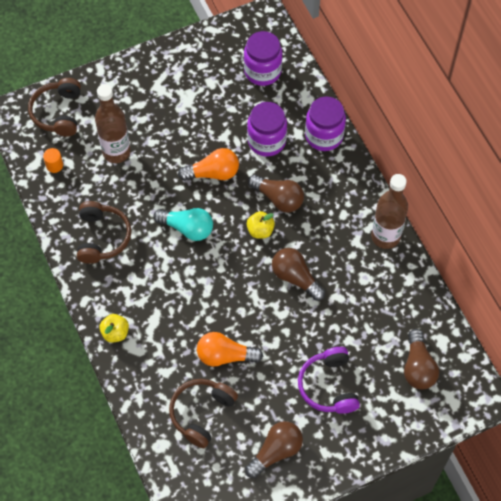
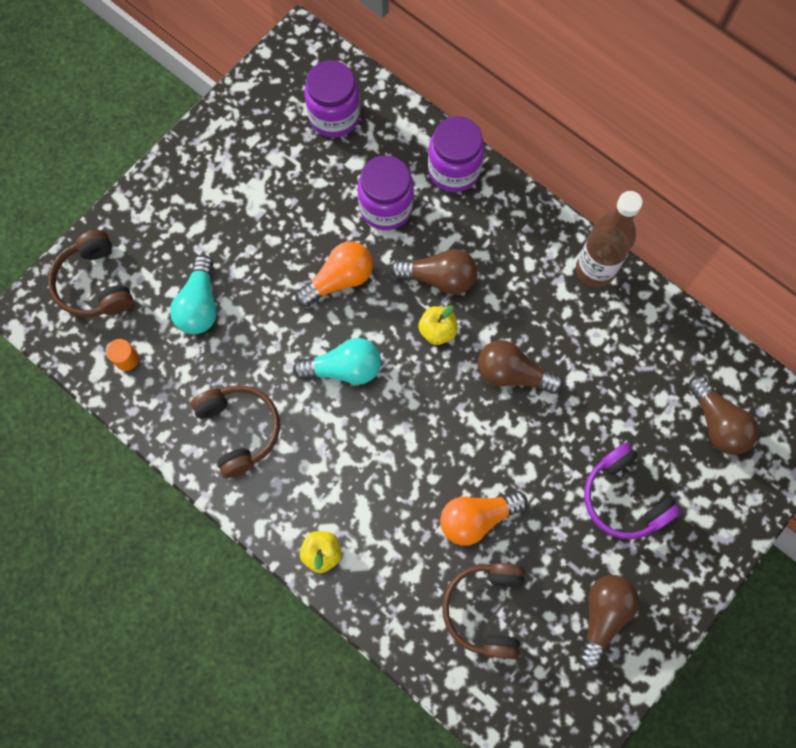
camera: 25 degrees left, 10 degrees up
brown bottle [95,84,131,163] -> turquoise light bulb [170,255,217,334]

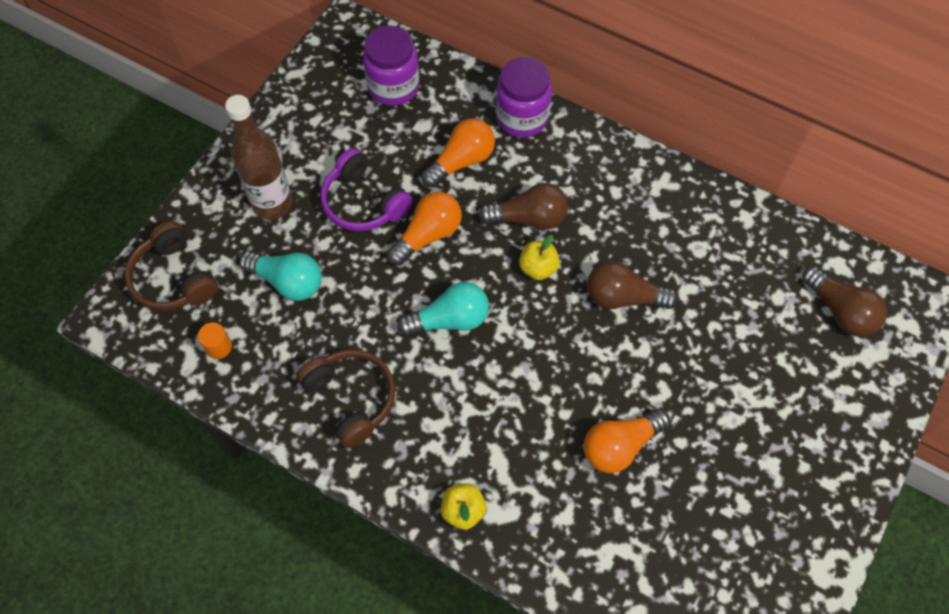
camera: 10 degrees left, 10 degrees down
turquoise light bulb [170,255,217,334] -> turquoise light bulb turned 60 degrees counterclockwise [239,251,322,301]
purple jar [358,155,414,230] -> orange light bulb [421,118,495,188]
brown headphones [442,563,525,659] -> none
brown bottle [576,191,643,288] -> brown bottle moved to [225,95,293,220]
brown light bulb [579,575,639,669] -> none
purple headphones [584,442,681,539] -> purple headphones moved to [320,148,413,231]

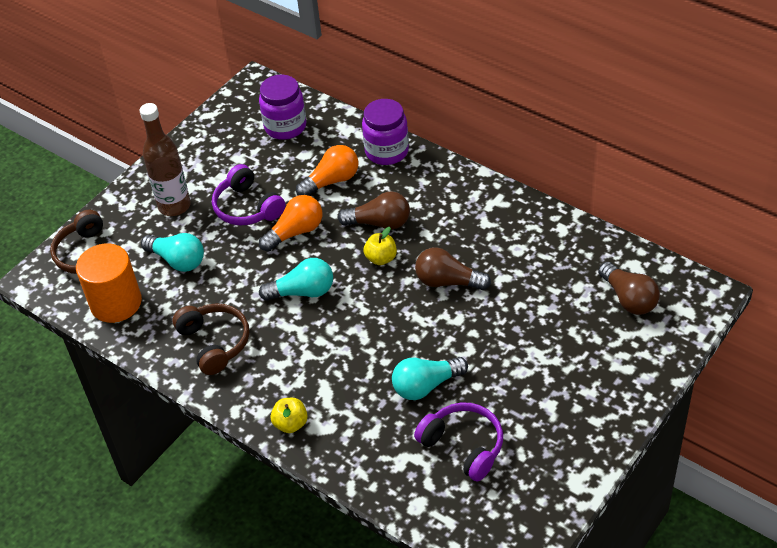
camera: 10 degrees right, 15 degrees down
orange cylinder [198,322,232,359] -> orange cylinder [76,244,142,323], size x2.44
orange light bulb [584,409,670,473] -> turquoise light bulb [392,357,468,400]
none -> purple headphones [414,403,503,481]

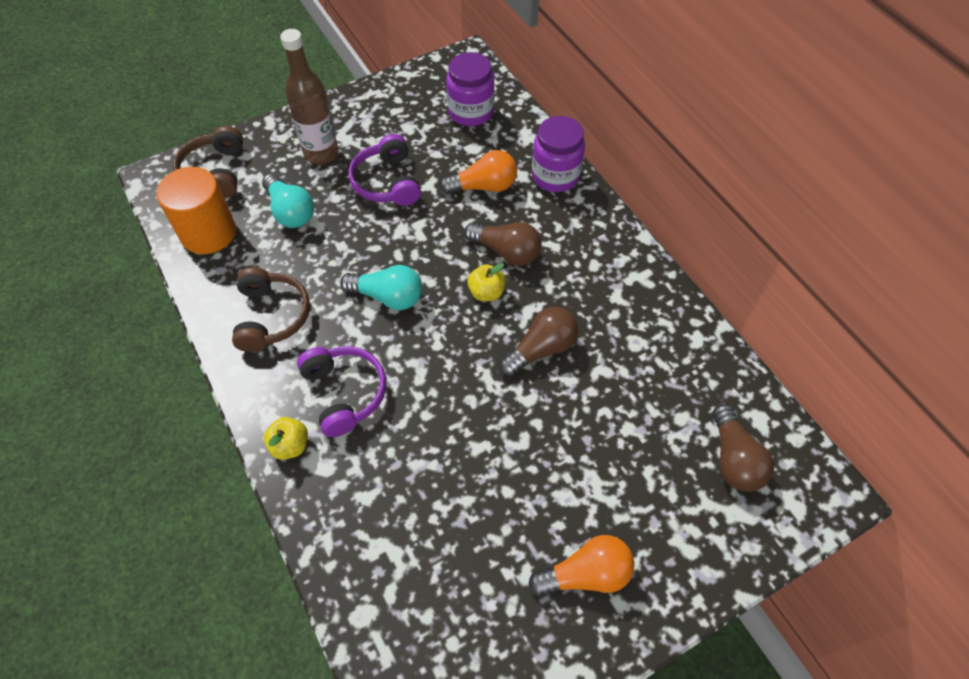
camera: 20 degrees right, 10 degrees up
orange light bulb [259,195,322,252] -> orange light bulb moved to [528,535,635,596]
turquoise light bulb [392,357,468,400] -> none
purple headphones [414,403,503,481] -> purple headphones moved to [297,346,386,437]
brown light bulb [415,247,491,290] -> brown light bulb turned 105 degrees clockwise [500,307,578,376]

